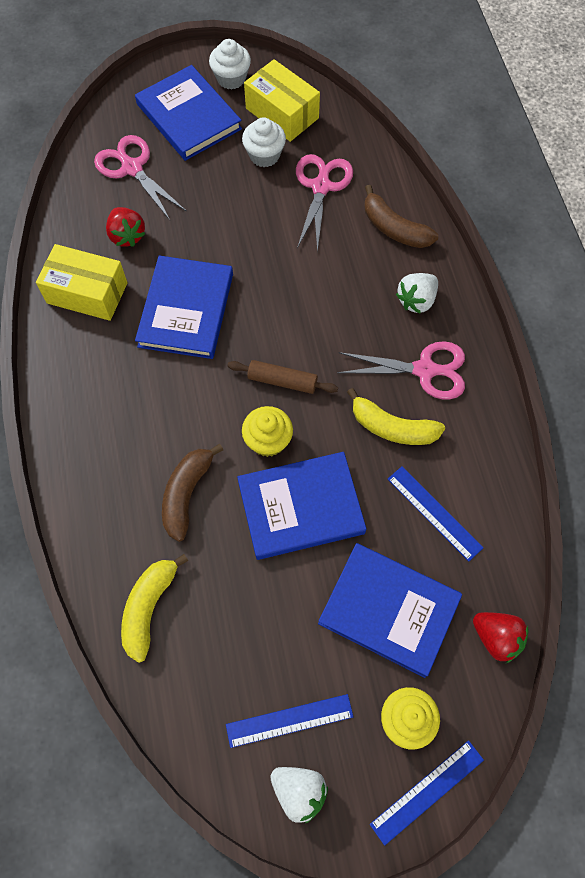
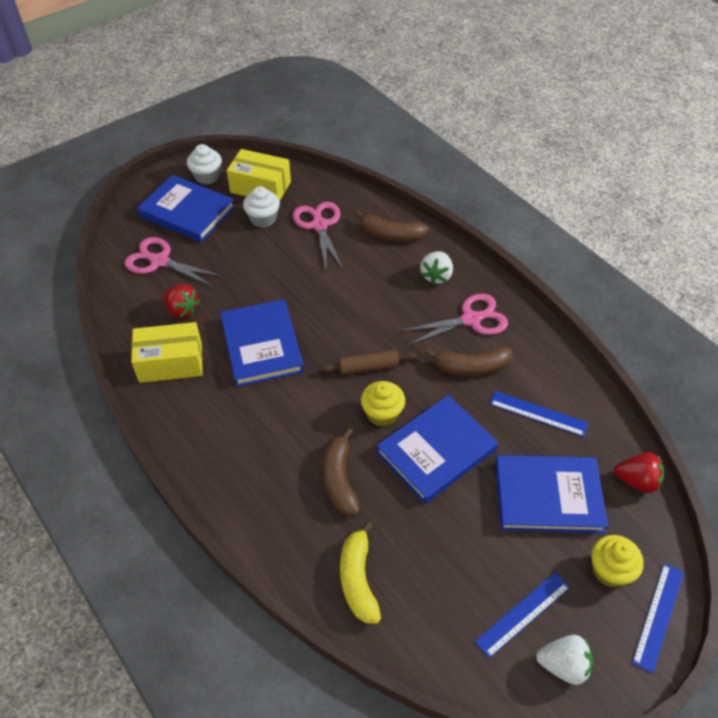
camera: 25 degrees left, 15 degrees down
yellow banana [347,388,445,445] -> brown banana [425,347,512,376]

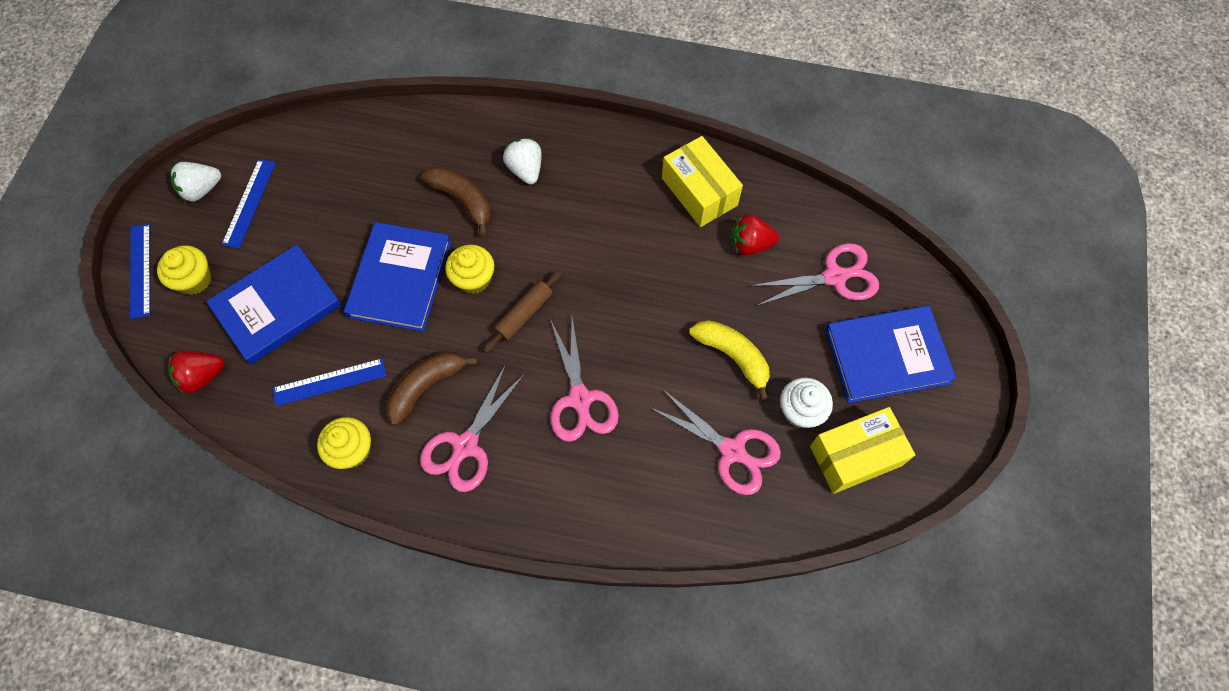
camera: 140 degrees right, 15 degrees up
yellow box [131,322,203,383] -> yellow box turned 75 degrees counterclockwise [662,136,743,227]
white cupcake [187,144,222,184] -> none
blue book [220,299,304,387] -> none
yellow banana [340,521,381,624] -> yellow banana moved to [689,320,770,400]
brown banana [355,210,429,242] -> none
white strawberry [420,251,453,284] -> white strawberry moved to [503,138,542,184]
none -> yellow cupcake [317,417,371,469]
none -> pink scissors [550,318,619,442]

